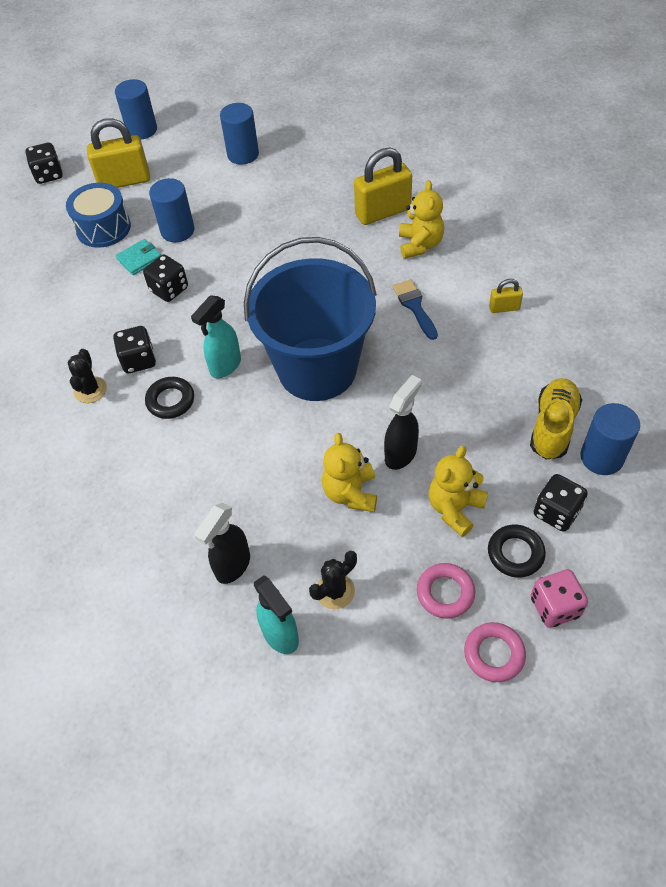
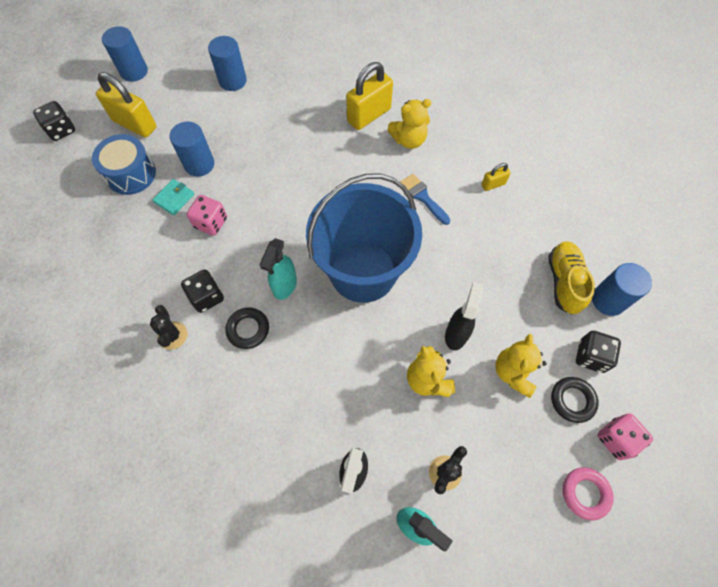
camera: 20 degrees left, 10 degrees up
yellow padlock [87,118,150,188] -> yellow padlock turned 60 degrees clockwise [96,72,157,138]
black dice [143,255,188,302] -> pink dice [187,195,227,236]
yellow teddy bear [399,180,444,259] -> yellow teddy bear turned 90 degrees clockwise [387,99,431,149]
pink ring [417,563,475,619] -> none

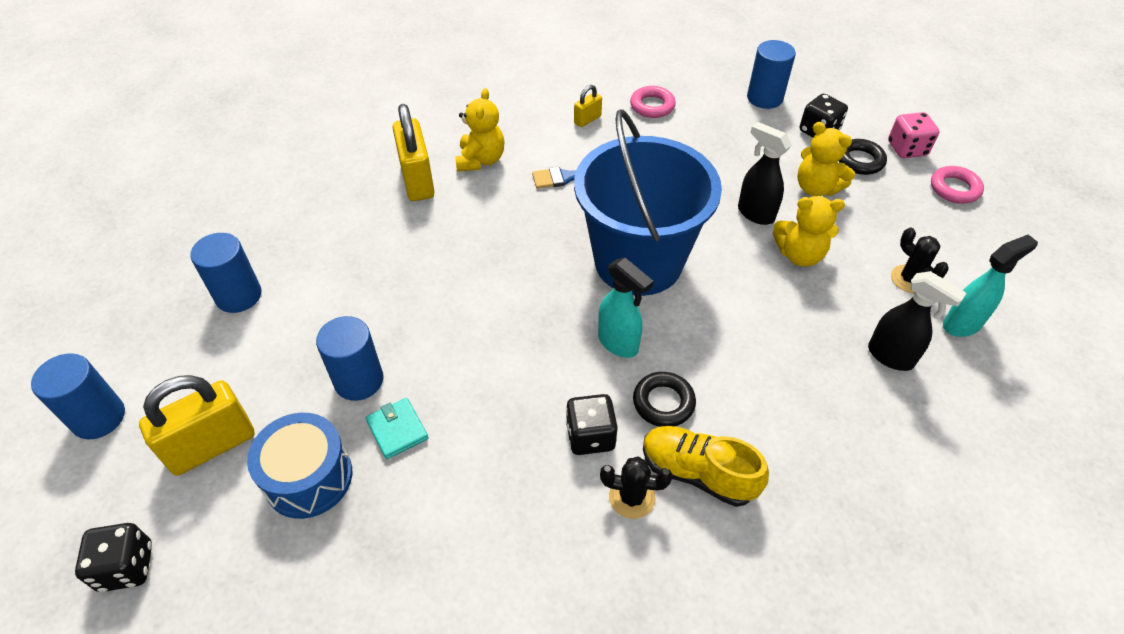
camera: 65 degrees left, 15 degrees down
pink dice [187,195,227,236] -> none
yellow padlock [482,163,511,191] -> yellow padlock turned 45 degrees clockwise [574,85,602,127]
yellow shoe [548,241,595,314] -> yellow shoe moved to [643,426,769,507]
none -> pink ring [630,86,676,118]

